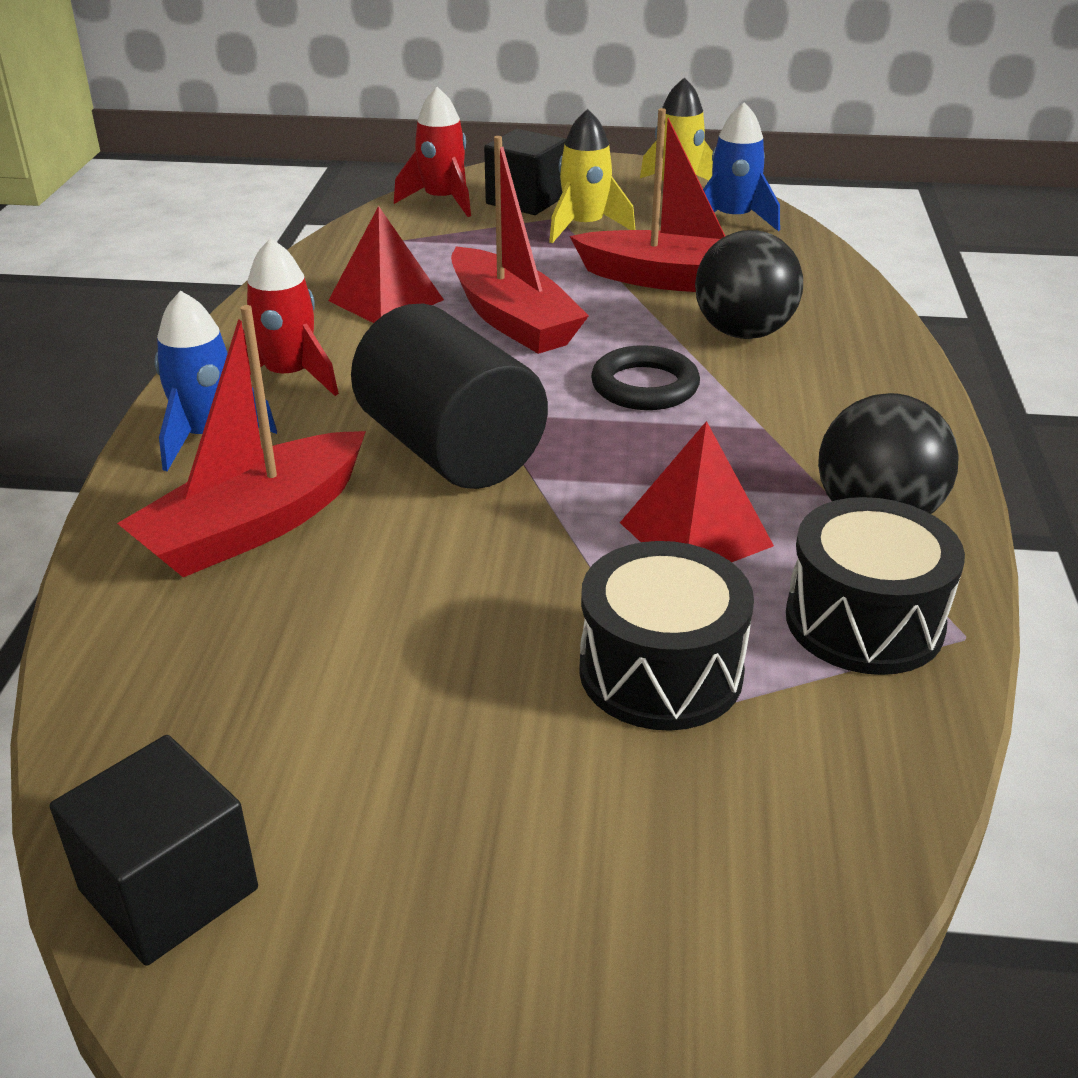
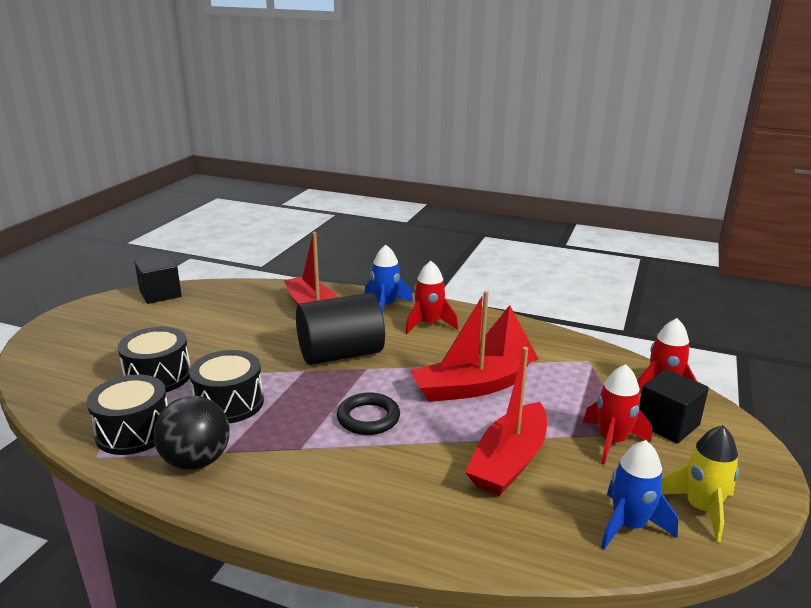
camera: 105 degrees right, 10 degrees down
yellow rocket [549,109,635,243] -> red rocket [583,364,652,465]
red pyramid [620,421,774,562] -> black drum [189,350,264,423]
black ball [695,230,803,339] -> none

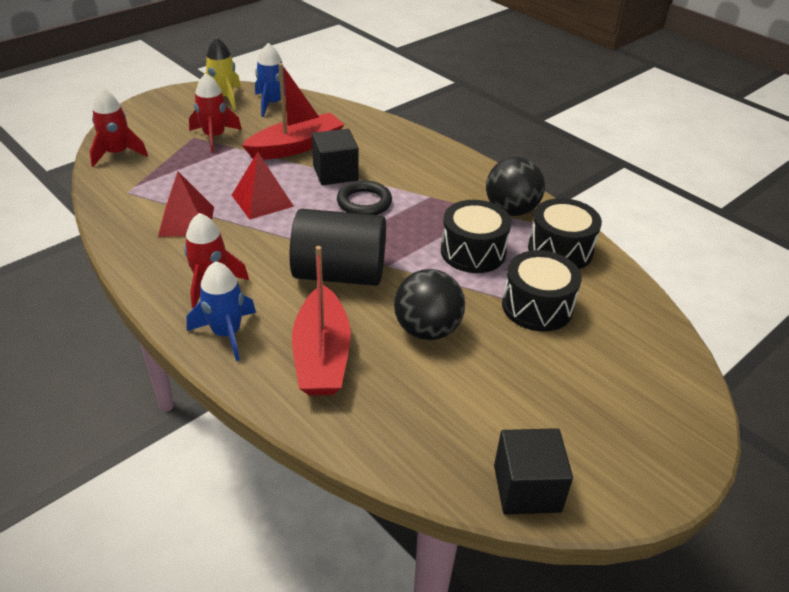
camera: 155 degrees left, 15 degrees up
red boat [410,291,531,402] -> red pyramid [232,152,294,220]
black cube [639,369,709,444] -> black cube moved to [312,129,359,185]
none -> black ball [394,269,465,340]

